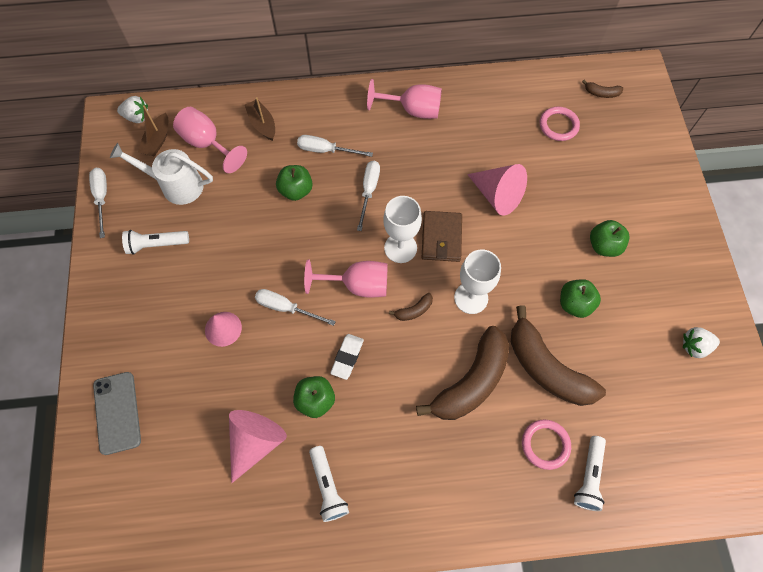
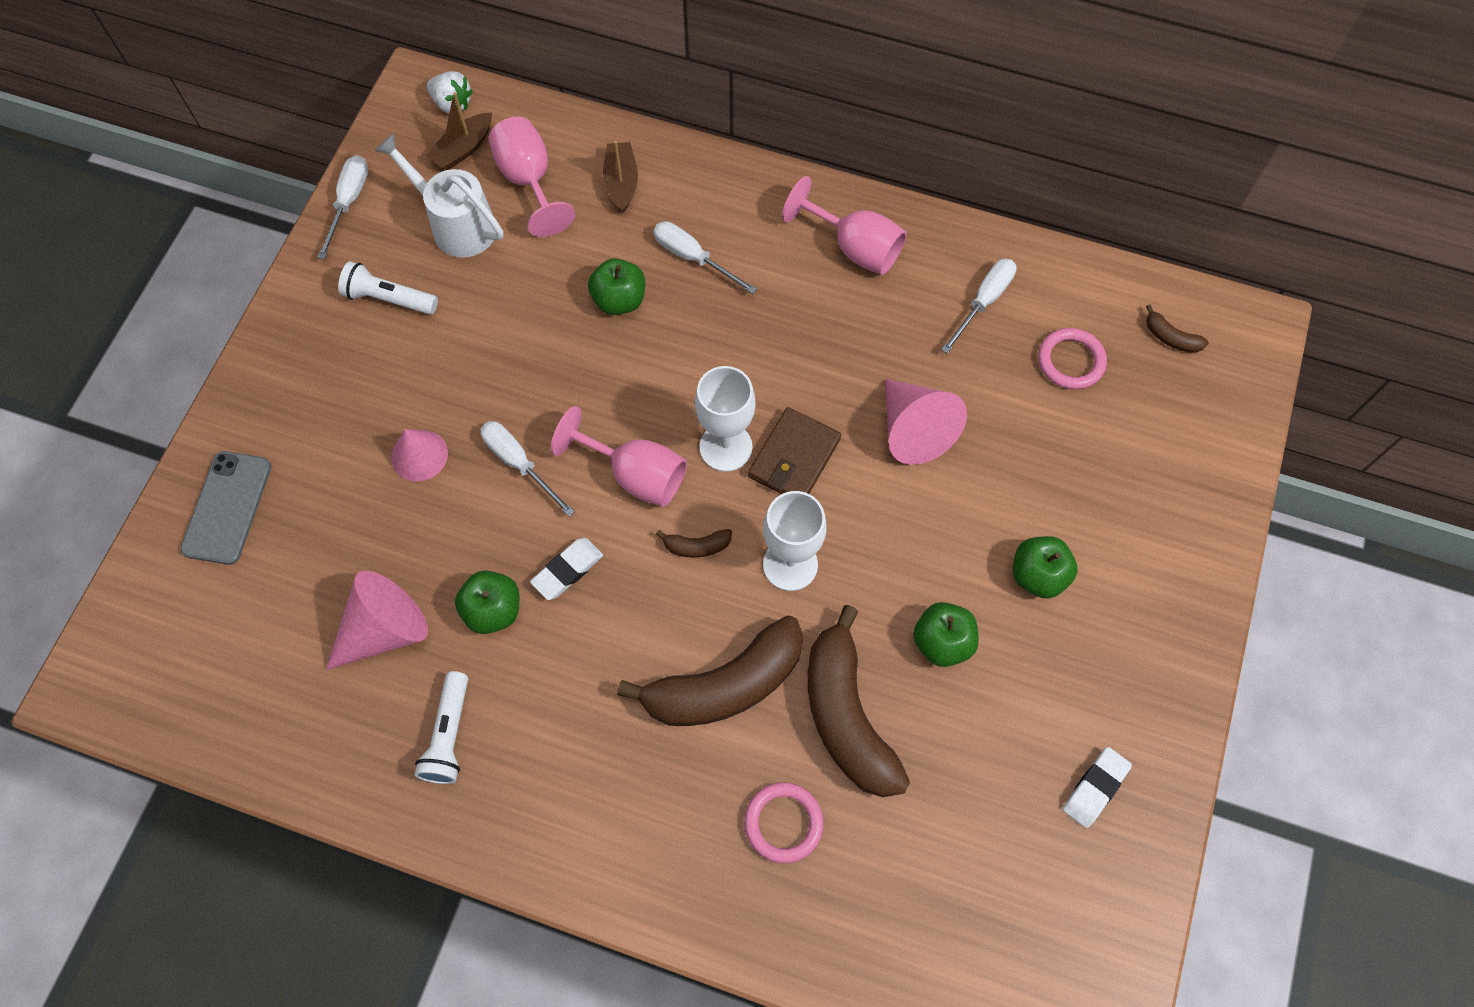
camera: 25 degrees right, 0 degrees up
white screwdriver [357,161,380,231] -> white screwdriver moved to [941,258,1017,354]
white flashlight [574,436,606,511] -> none
white strawberry [683,327,720,358] -> white eraser [1062,747,1132,828]

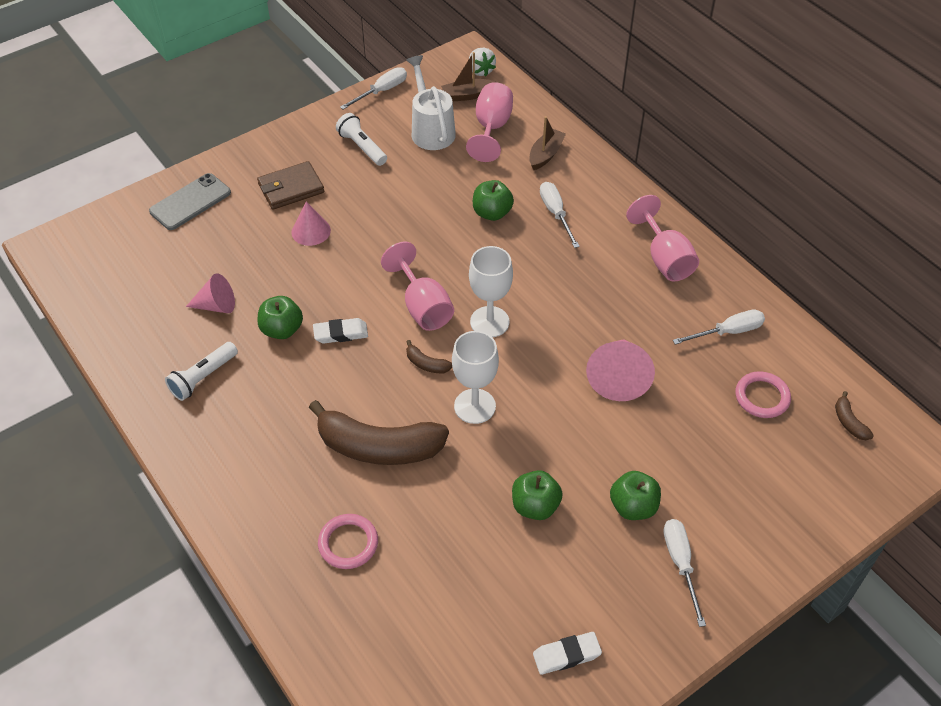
camera: 35 degrees right, 15 degrees down
pink cone [326,571,428,670] -> pink cone [186,273,235,313], size x0.66
white screwdriver [480,421,575,517] -> white screwdriver moved to [663,519,706,627]
brown wallet [748,407,841,494] -> brown wallet moved to [257,161,324,210]
brown banana [808,605,910,797] -> none

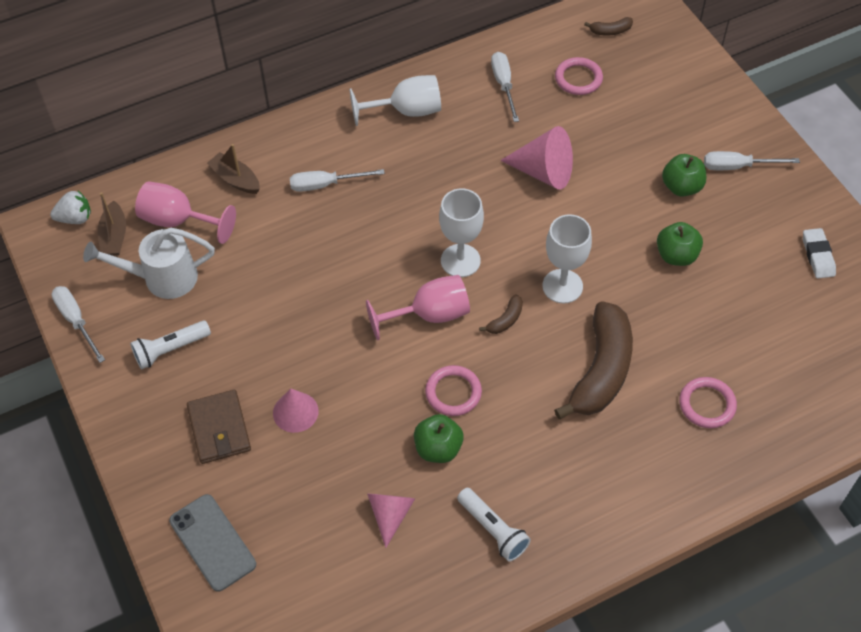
camera: 80 degrees left, 5 degrees up
white eraser [313,318,368,344] -> pink ring [425,365,482,416]
green apple [473,180,514,221] -> none
pink goblet [626,195,699,282] -> white goblet [350,75,441,126]

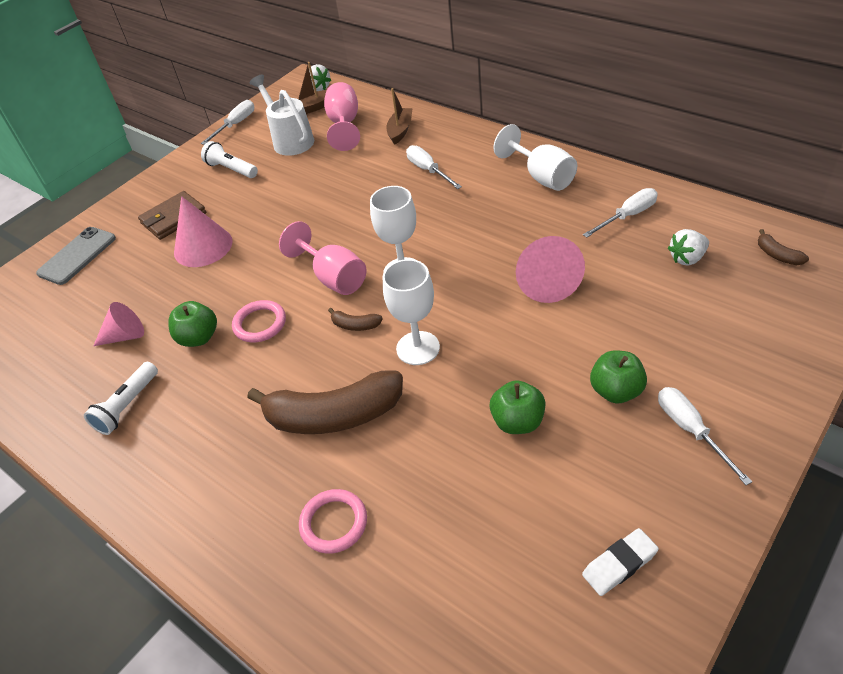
camera: 70 degrees right, 10 degrees down
pink cone [273,388,319,433] -> pink cone [174,196,233,267], size x1.52
pink ring [555,57,603,95] -> white strawberry [668,229,709,266]

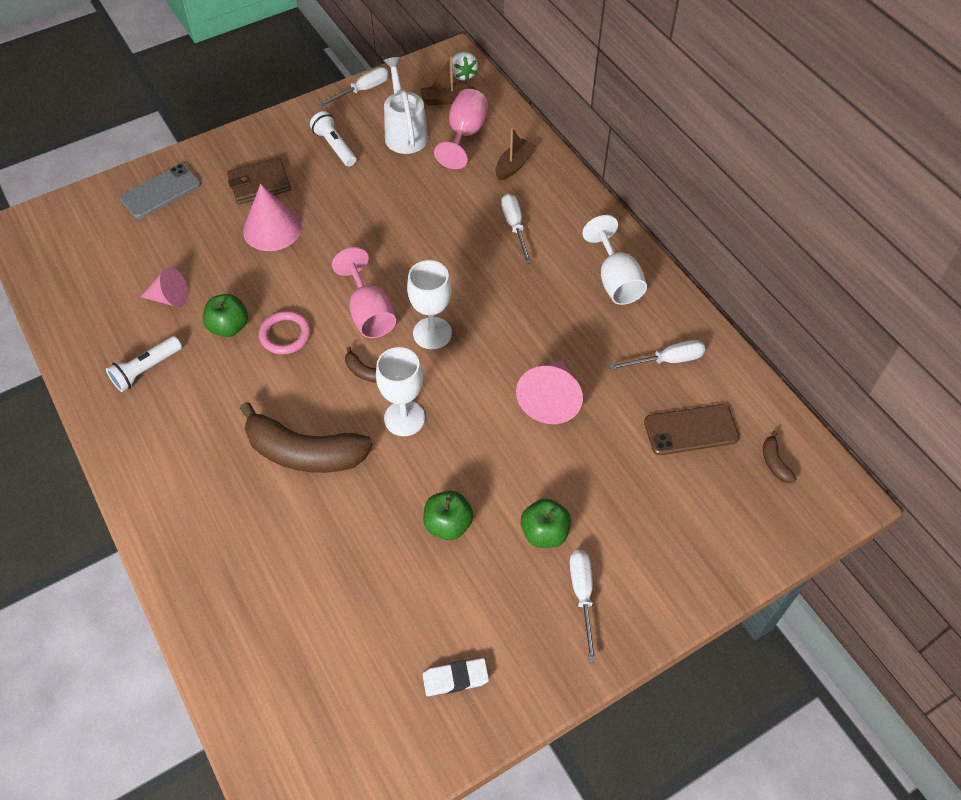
camera: 15 degrees right, 10 degrees up
pink ring [299,489,367,554] -> none
white strawberry [668,229,709,266] -> brown phone [644,404,740,455]

